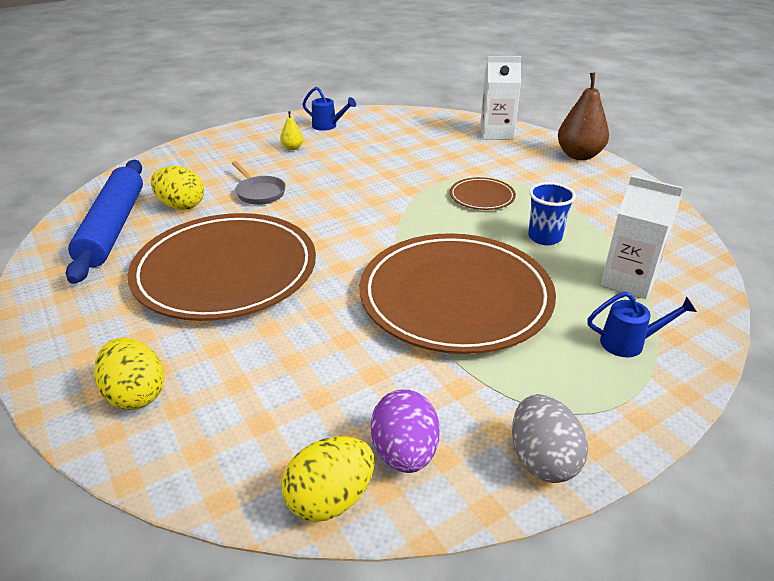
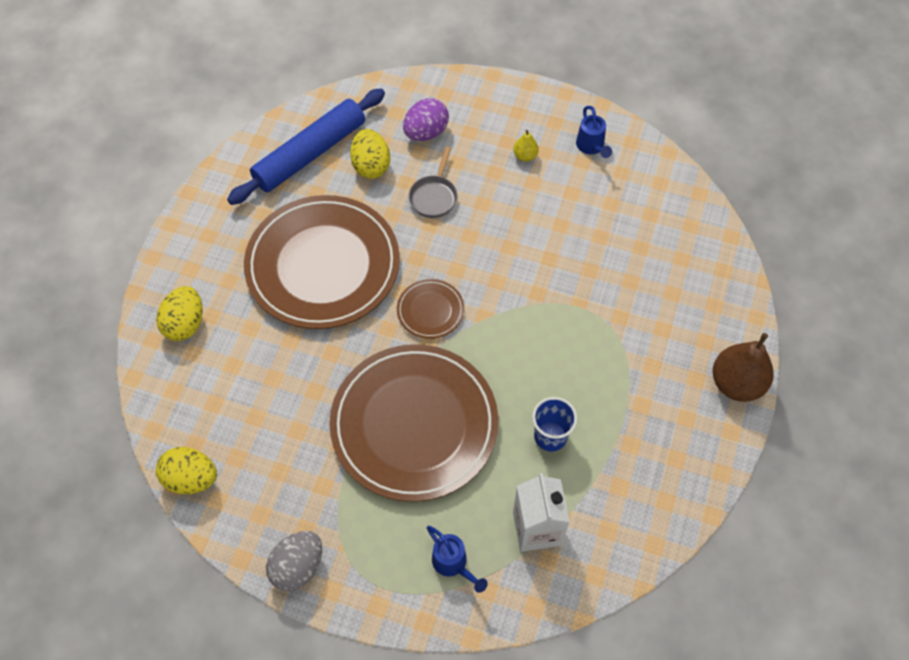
camera: 50 degrees right, 25 degrees up
purple egg [371,389,440,473] -> purple egg moved to [403,98,449,141]
brown plate [450,177,516,210] -> brown plate moved to [397,279,464,339]
white carton [480,56,522,140] -> none

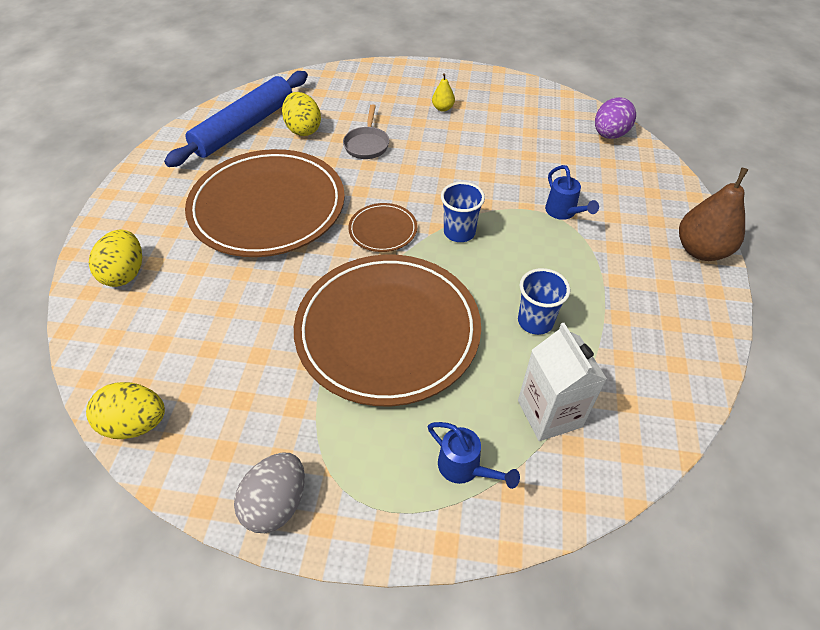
camera: 10 degrees left, 10 degrees down
purple egg [403,98,449,141] -> purple egg moved to [595,97,636,139]
blue watering can [576,106,612,158] -> blue watering can moved to [545,165,599,220]
none -> blue cup [441,182,485,242]

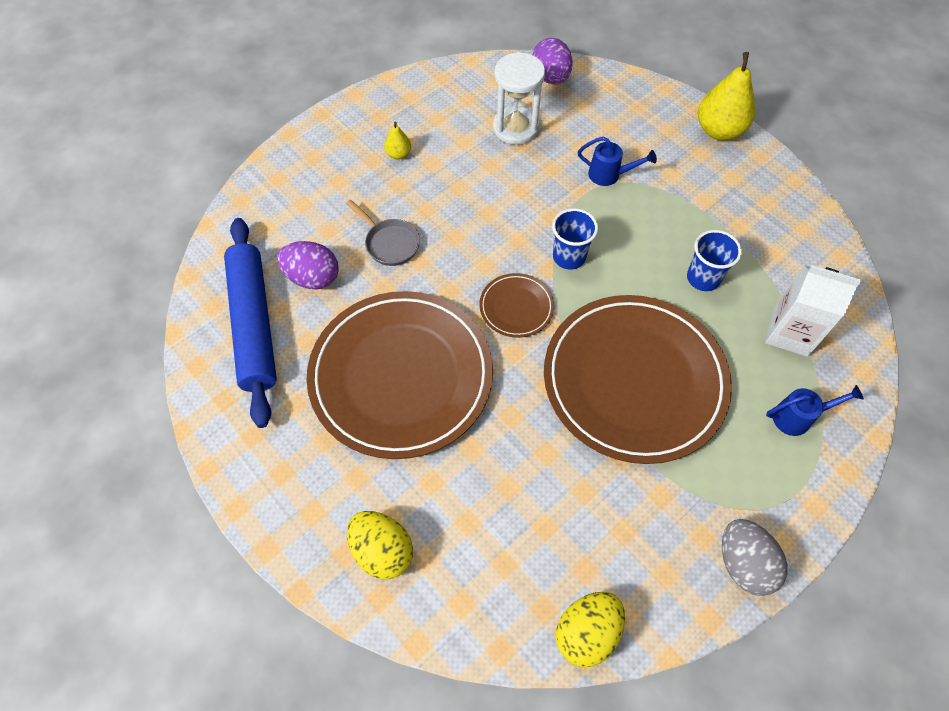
camera: 50 degrees left, 10 degrees up
yellow egg [282,92,321,136] -> purple egg [277,241,339,289]
brown pear [679,168,748,261] -> yellow pear [698,52,755,141]
none -> white hourglass [493,52,545,145]

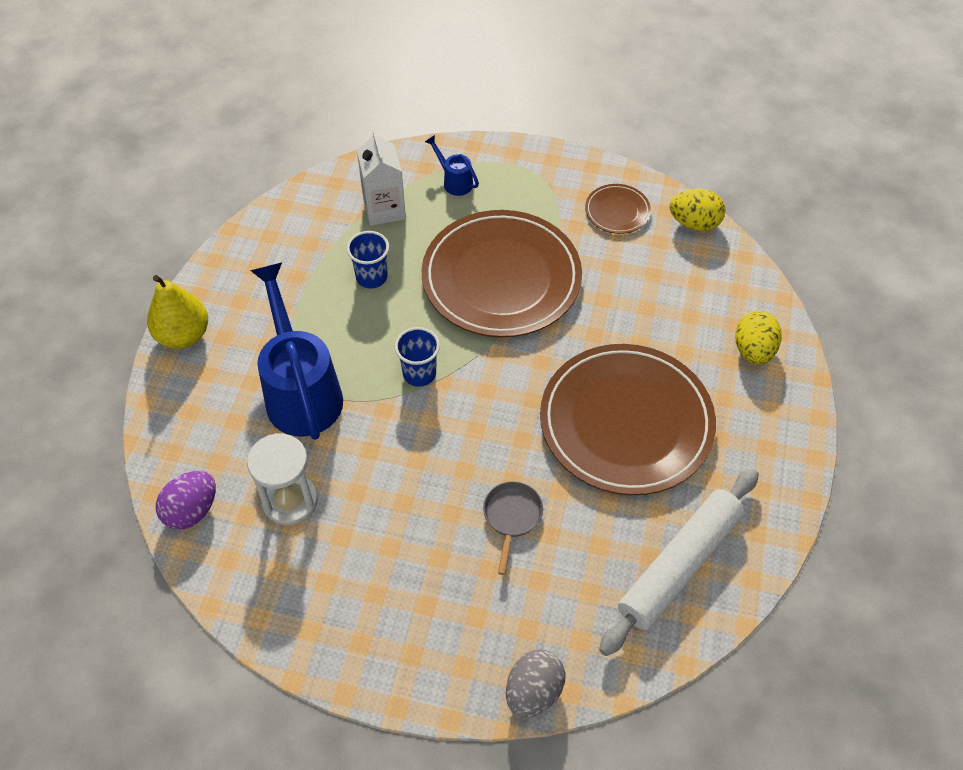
camera: 125 degrees left, 5 degrees down
blue rolling pin [224,218,277,428] -> white rolling pin [599,468,759,656]
purple egg [277,241,339,289] -> none
yellow pear [384,121,411,160] -> none
brown plate [479,273,554,338] -> brown plate moved to [585,184,651,234]
blue watering can [578,137,657,186] -> blue watering can [250,262,343,440], size x2.29
grey egg [722,519,788,596] -> grey egg moved to [506,649,566,718]

